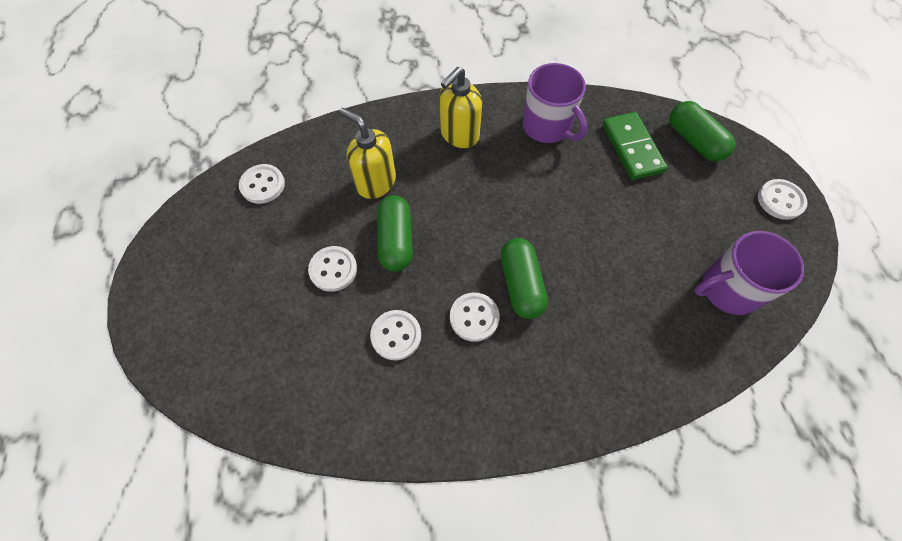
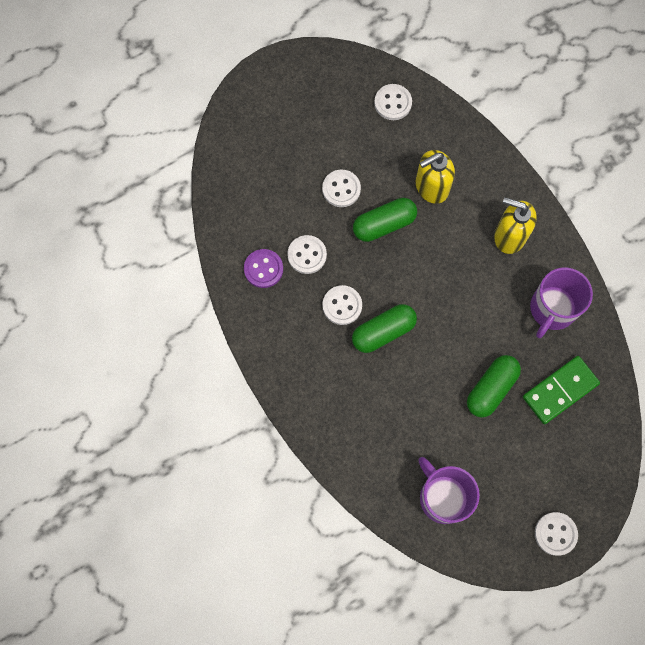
camera: 70 degrees right, 10 degrees up
yellow soap dispenser [339,108,396,199] -> yellow soap dispenser turned 135 degrees counterclockwise [416,150,455,204]
green capsule [670,101,735,162] -> green capsule moved to [467,355,521,418]
none -> purple button [244,249,283,288]

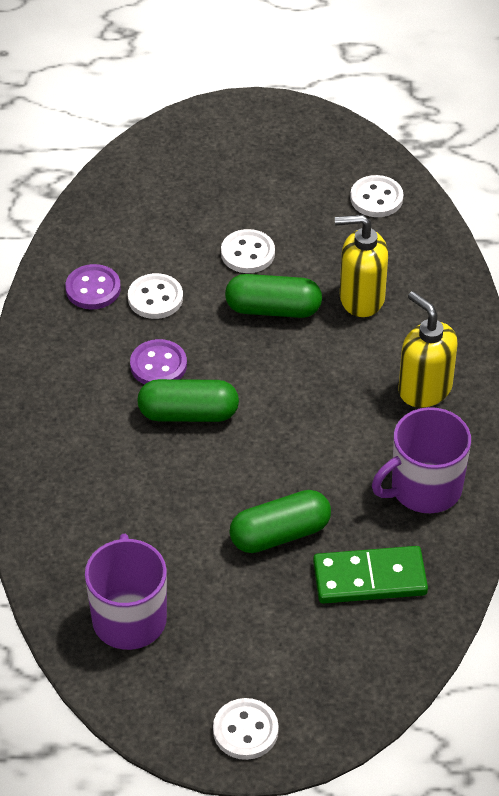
camera: 30 degrees right, 25 degrees down
white button [323,285,362,325] -> purple button [130,339,187,384]

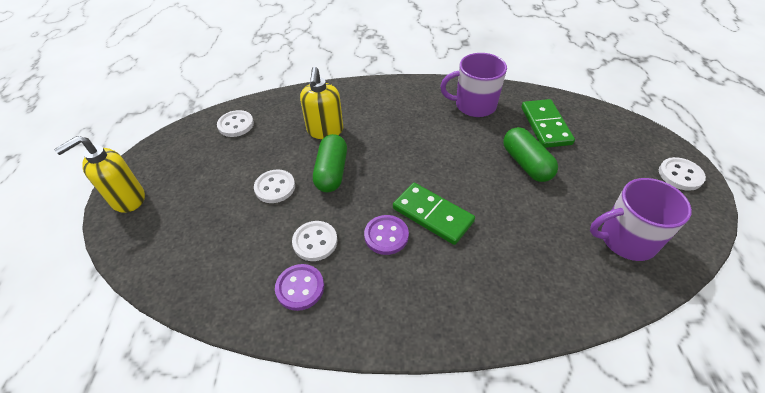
camera: 90 degrees left, 0 degrees up
green capsule [137,379,239,422] -> green domino [393,183,475,245]
purple mug [372,407,471,513] -> purple mug turned 120 degrees clockwise [440,53,507,117]
yellow soap dispenser [398,291,458,408] -> yellow soap dispenser moved to [54,136,145,213]

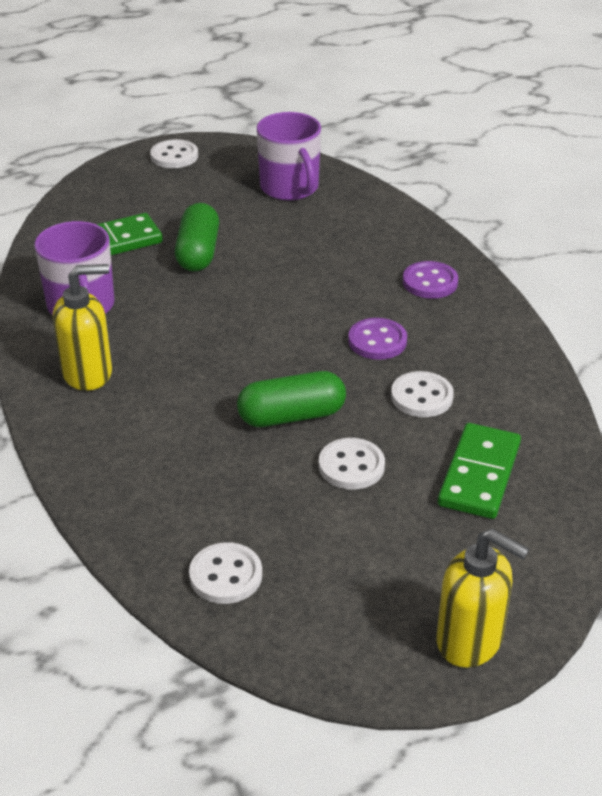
camera: 110 degrees left, 10 degrees down
purple button [275,264,324,311] -> purple button moved to [403,261,458,299]
yellow soap dispenser [300,67,343,139] -> yellow soap dispenser moved to [53,264,112,391]
green domino [393,183,475,245] -> green domino moved to [438,423,521,519]
green capsule [503,127,558,182] -> green capsule turned 45 degrees counterclockwise [175,203,219,272]

